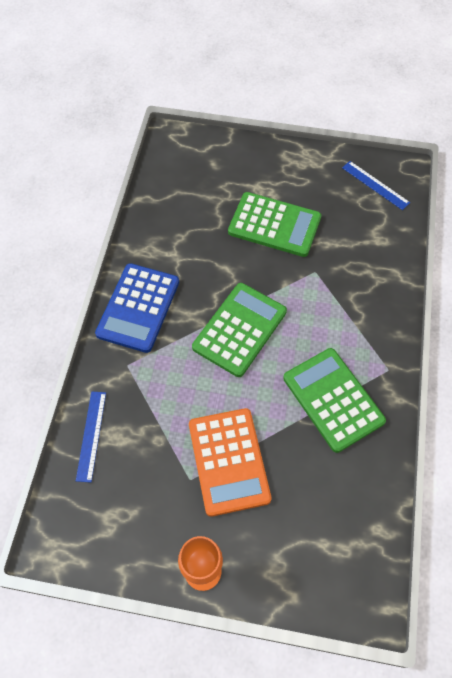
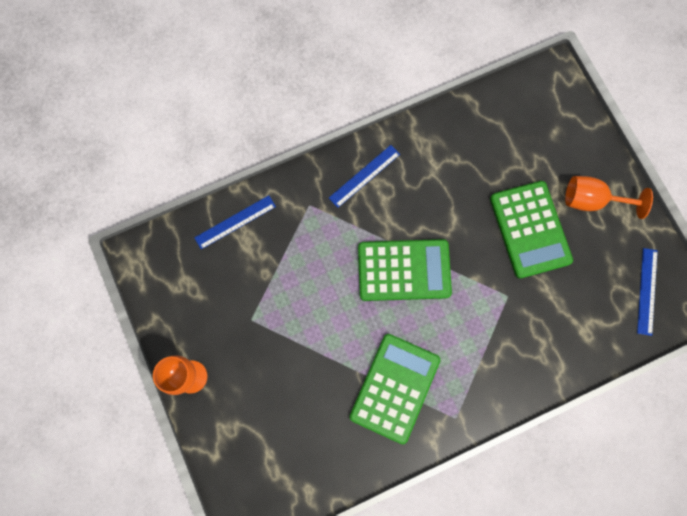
camera: 55 degrees right, 15 degrees up
blue calculator [95,263,179,353] -> blue ruler [329,145,400,208]
orange calculator [189,408,272,517] -> none
none -> orange goblet [565,176,653,219]

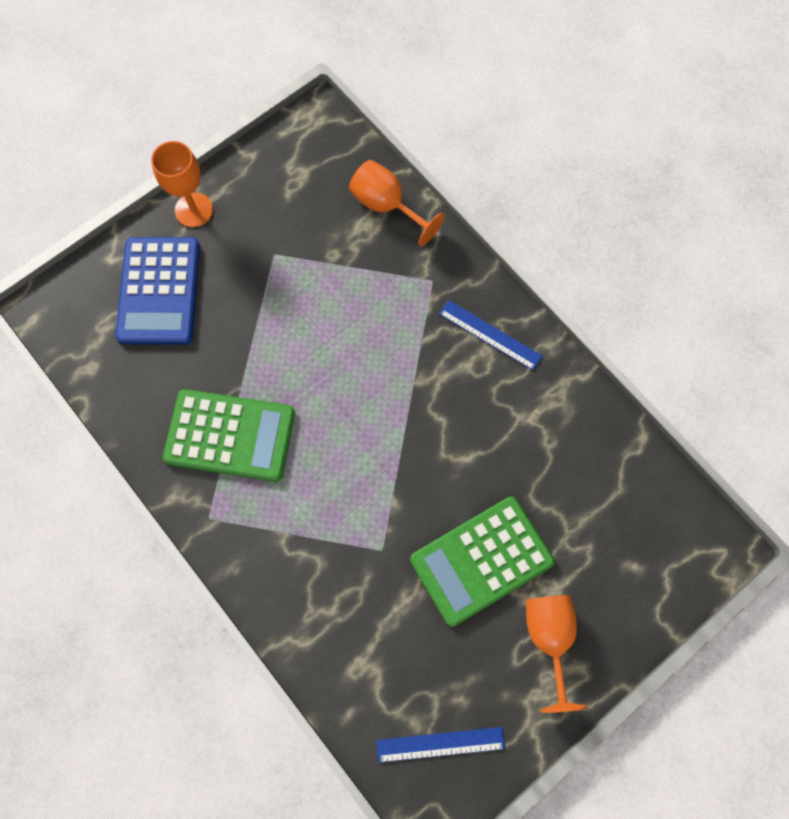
camera: 75 degrees right, 5 degrees down
blue ruler [194,195,276,249] -> orange goblet [349,160,445,246]
green calculator [358,239,452,301] -> none
none -> blue calculator [115,237,200,345]

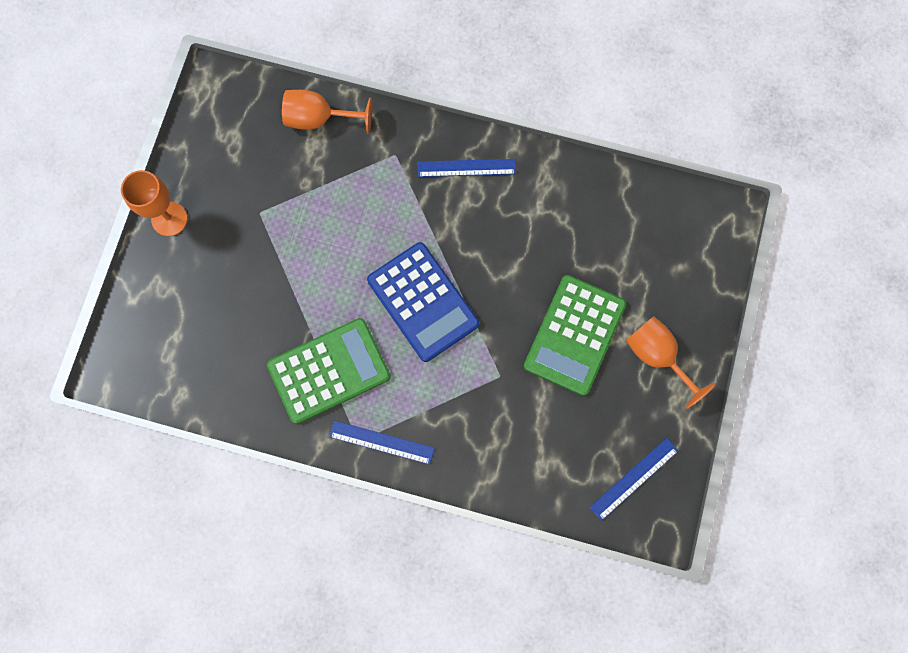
camera: 35 degrees left, 5 degrees up
blue calculator [115,237,200,345] -> blue calculator moved to [367,242,479,362]
none -> blue ruler [329,420,434,465]

